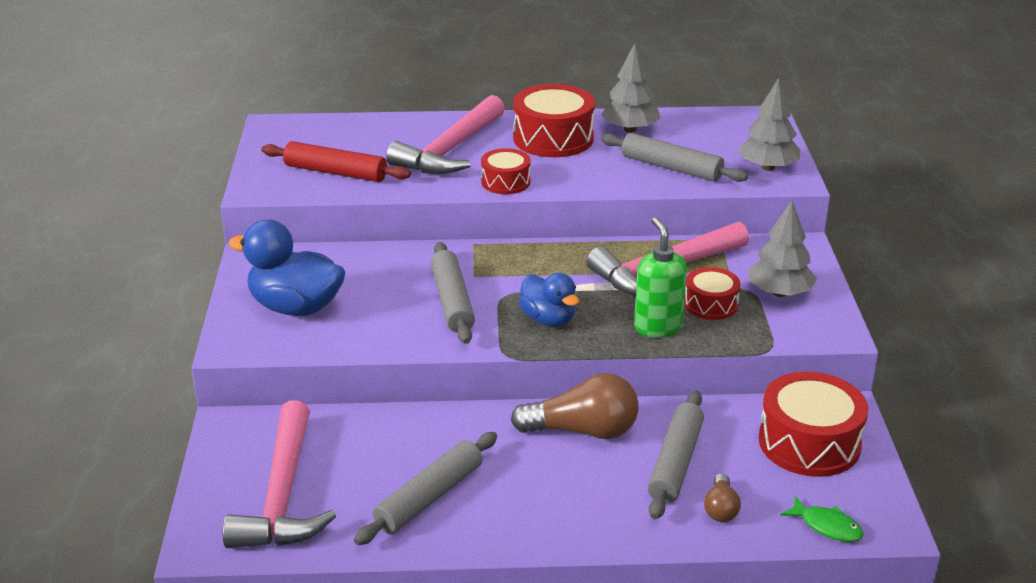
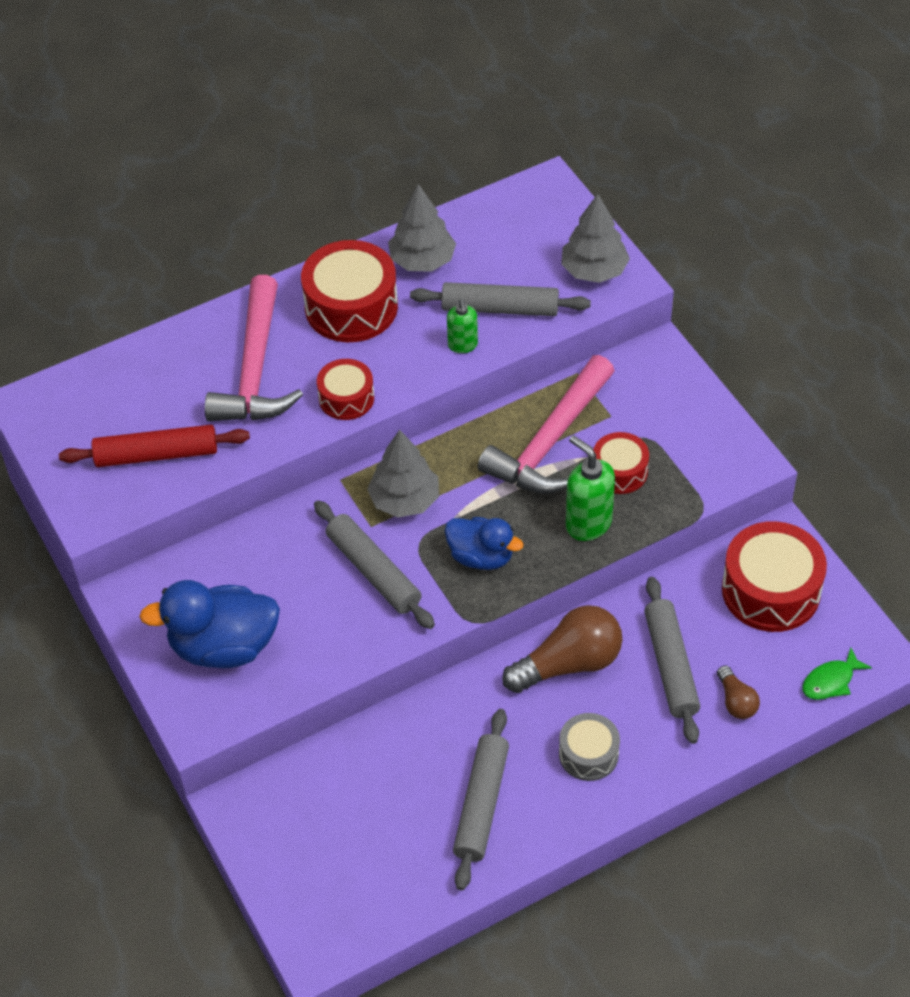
camera: 25 degrees left, 20 degrees up
pink hammer [223,400,336,548] -> none
grey tree [749,200,817,297] -> grey tree moved to [367,430,439,517]
green fish [780,496,864,542] -> green fish turned 135 degrees clockwise [803,648,872,700]
none -> green soap dispenser [447,299,478,353]
none -> grey drum [559,713,620,781]

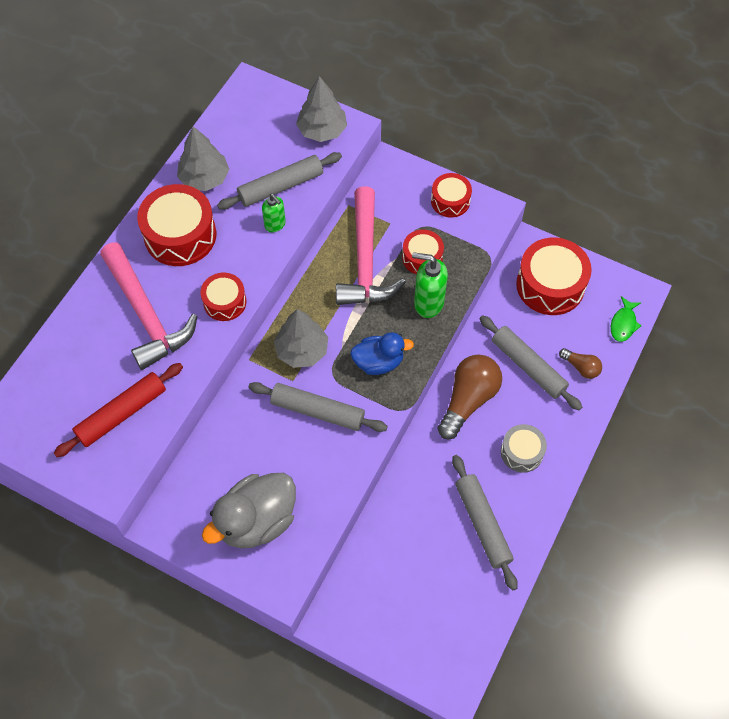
camera: 35 degrees left, 10 degrees up
blue duck [139,580,280,668] -> grey duck [202,473,296,549]
none -> red drum [431,173,472,218]

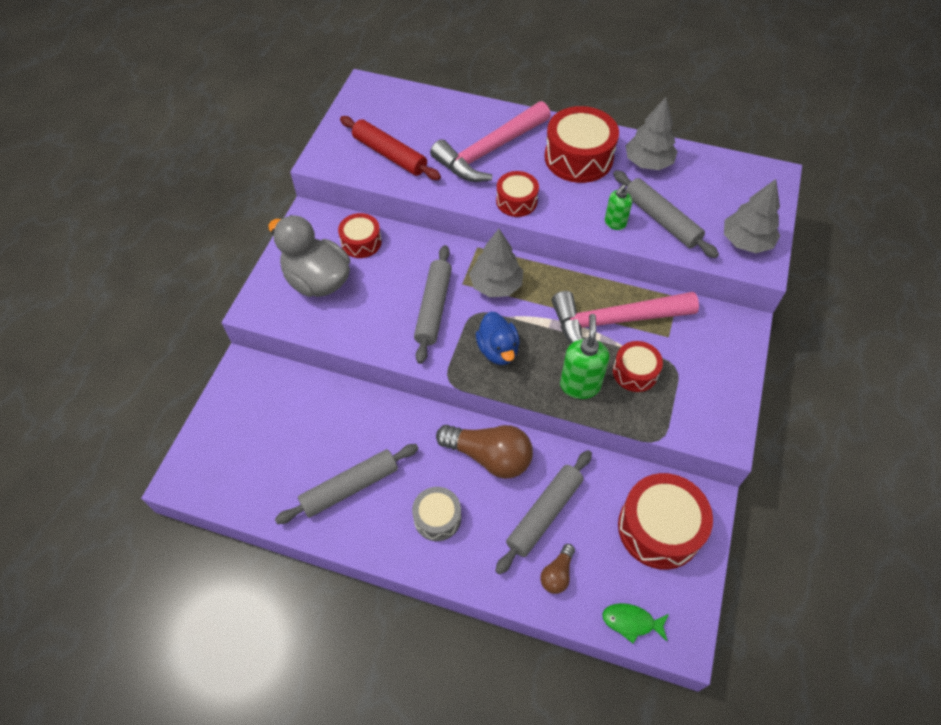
camera: 80 degrees right, 5 degrees down
red drum [431,173,472,218] -> red drum moved to [338,213,382,258]

